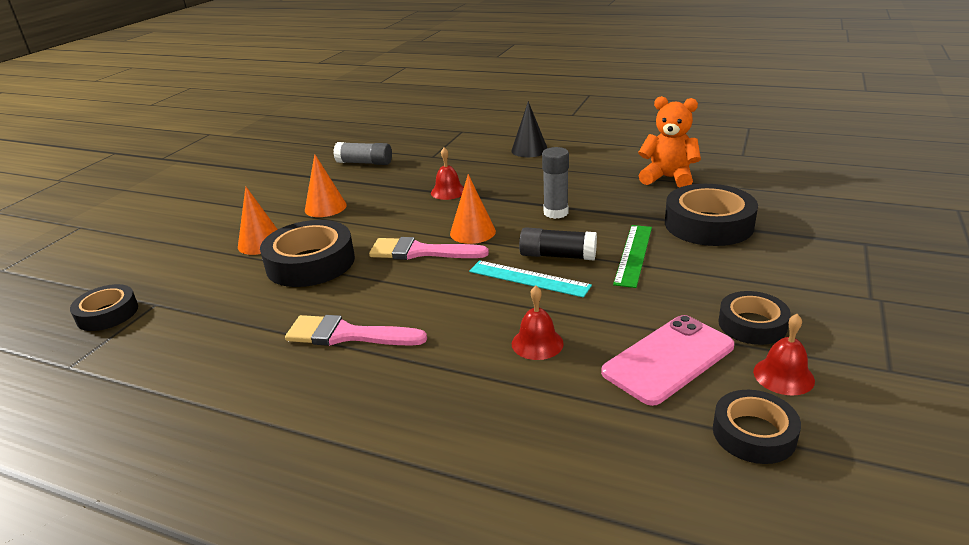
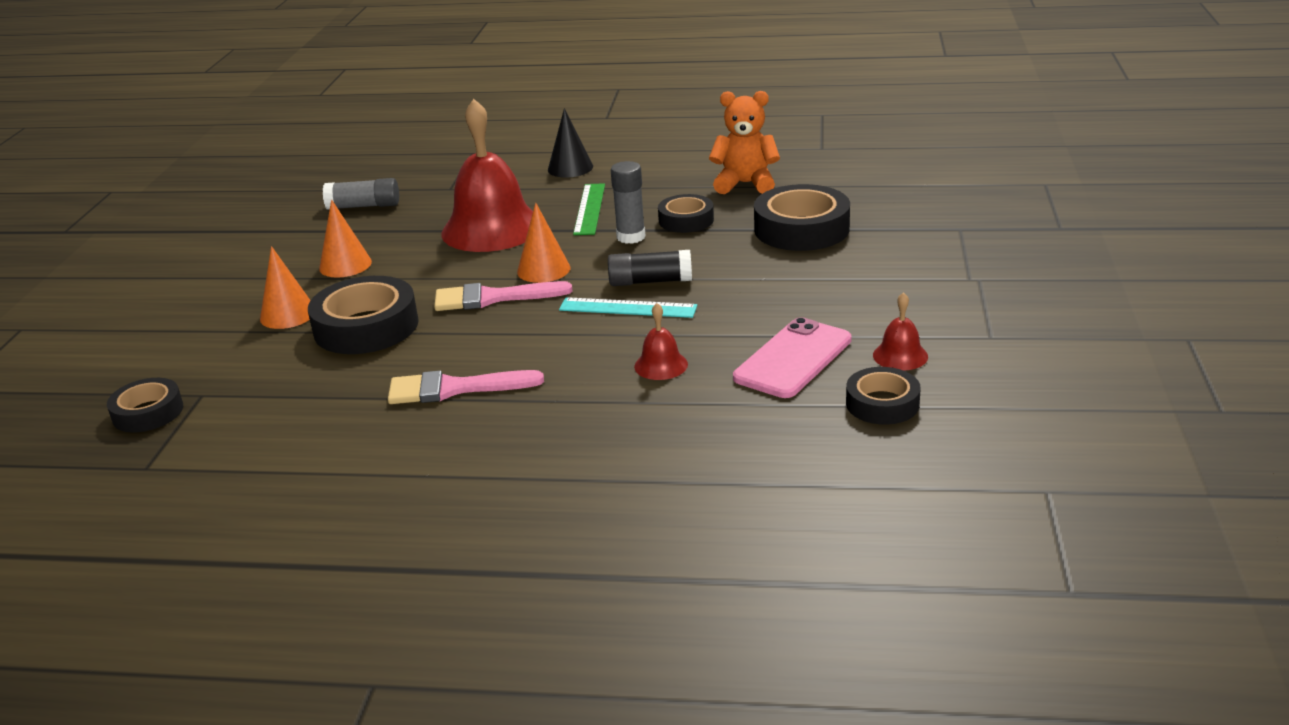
camera: 15 degrees left, 0 degrees up
red bell [431,148,464,200] -> red bell [441,99,533,252], size x2.34
green ruler [613,225,652,288] -> green ruler moved to [573,183,605,235]
black tape [718,291,791,345] -> black tape moved to [658,194,714,233]

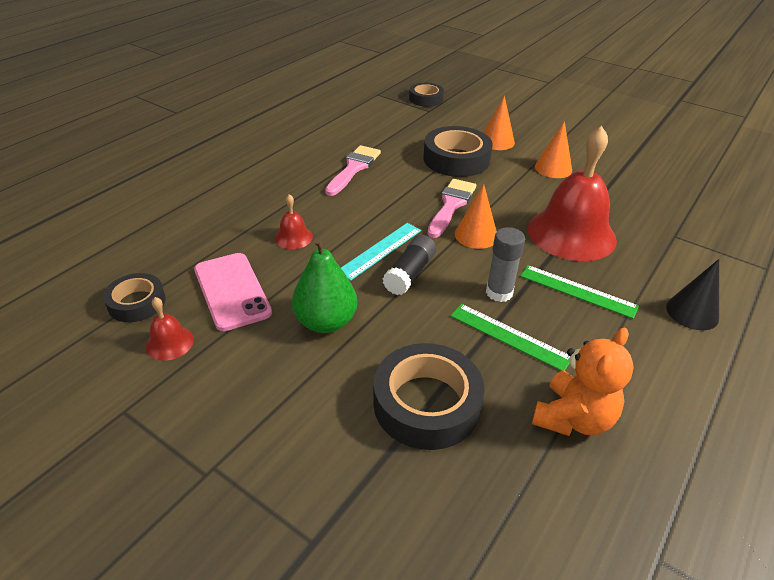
camera: 115 degrees right, 10 degrees up
grey glue stick [323,178,399,210] -> none
black tape [658,194,714,233] -> green ruler [450,304,570,371]
none -> green pear [292,238,357,333]

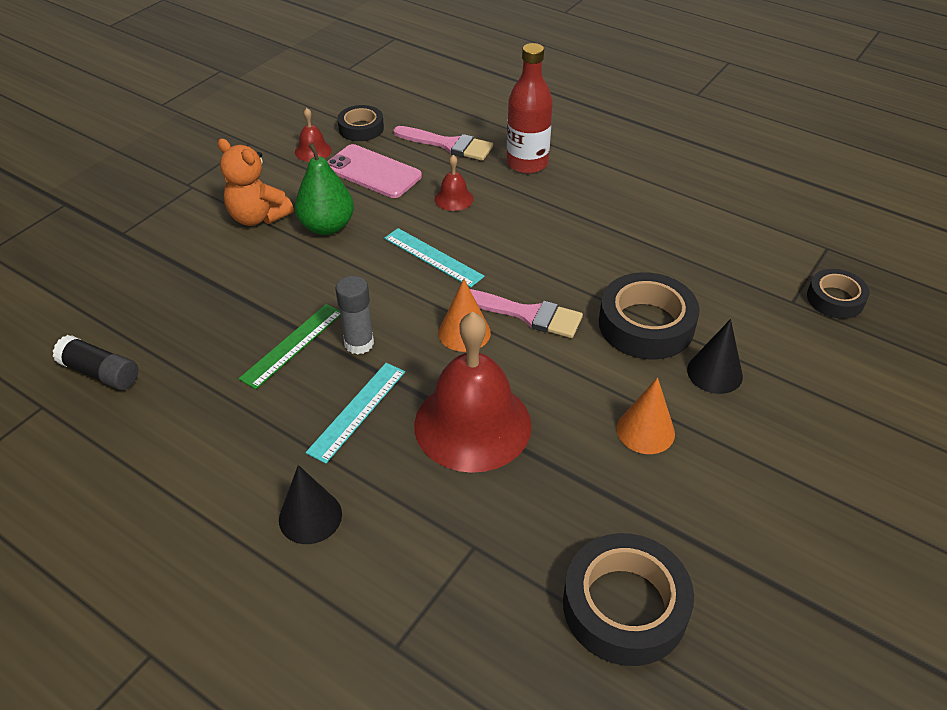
camera: 90 degrees right, 5 degrees up
pink phone [194,253,272,331] -> pink phone turned 60 degrees clockwise [327,144,422,198]
pink brush [325,145,381,196] -> pink brush moved to [393,126,493,161]
black tape [373,343,485,450] -> black tape moved to [563,533,694,666]
black glue stick [382,235,436,295] -> black glue stick moved to [53,335,138,390]
orange cone [484,96,515,150] -> black cone [687,319,743,394]
green ruler [520,265,639,319] -> turquoise ruler [306,363,405,464]
orange teddy bear [532,328,634,436] -> orange teddy bear moved to [218,138,294,226]
none -> red bottle [507,43,553,174]

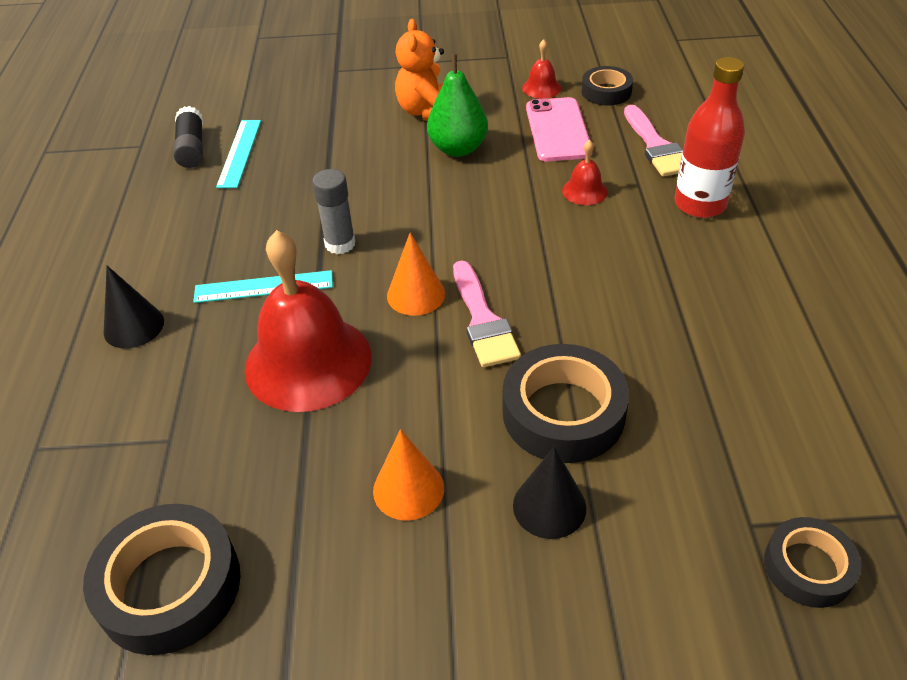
camera: 55 degrees right, 0 degrees up
green ruler [239,304,341,389] -> none
turquoise ruler [384,228,485,287] -> turquoise ruler moved to [216,120,261,188]

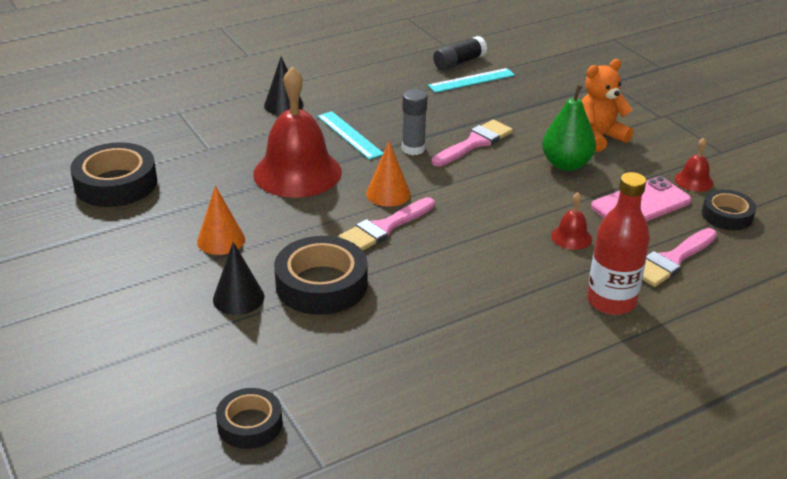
camera: 60 degrees right, 10 degrees down
none -> pink brush [432,120,513,167]

